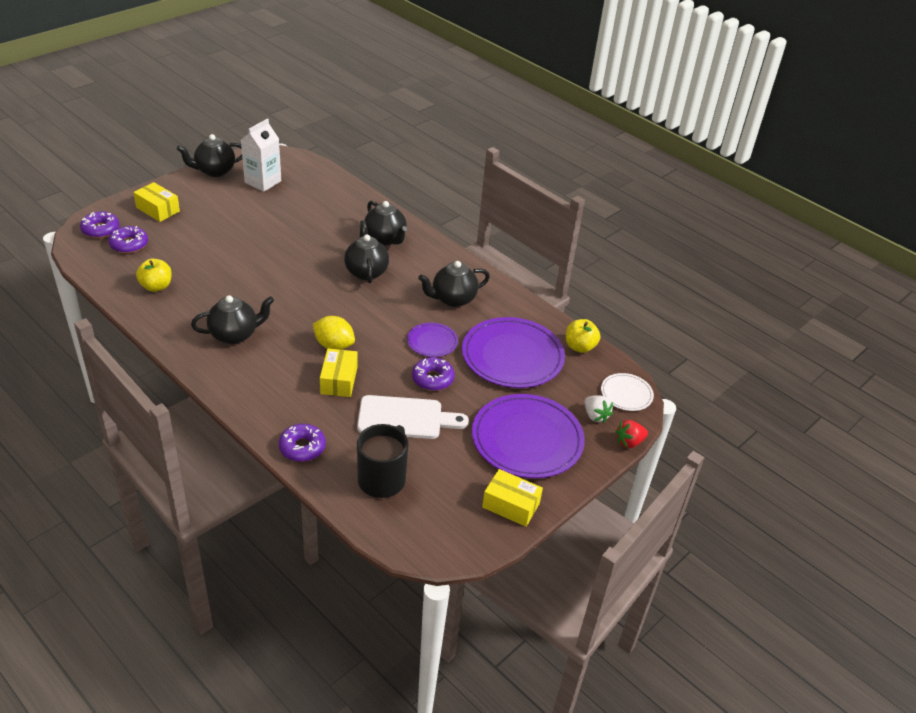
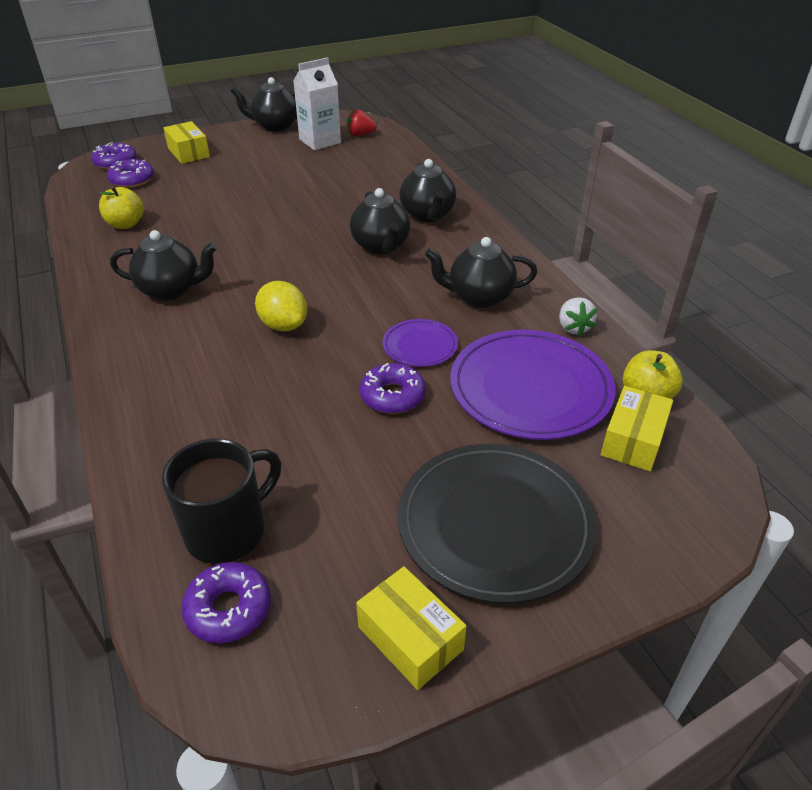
camera: 25 degrees right, 0 degrees up
purple donut [278,424,326,462] -> purple donut moved to [181,562,271,643]
yellow box [320,348,357,397] -> yellow box moved to [601,386,673,471]
black teapot [344,221,389,283] -> black teapot turned 150 degrees clockwise [350,188,410,254]
white cutting board [357,395,469,439] -> none
purple plate [472,394,585,478] -> black plate [398,444,597,604]
white strawberry [585,395,613,423] -> white strawberry moved to [559,297,597,336]
white plate [601,373,654,411] -> none
red strawberry [616,420,648,448] -> red strawberry moved to [347,109,377,136]

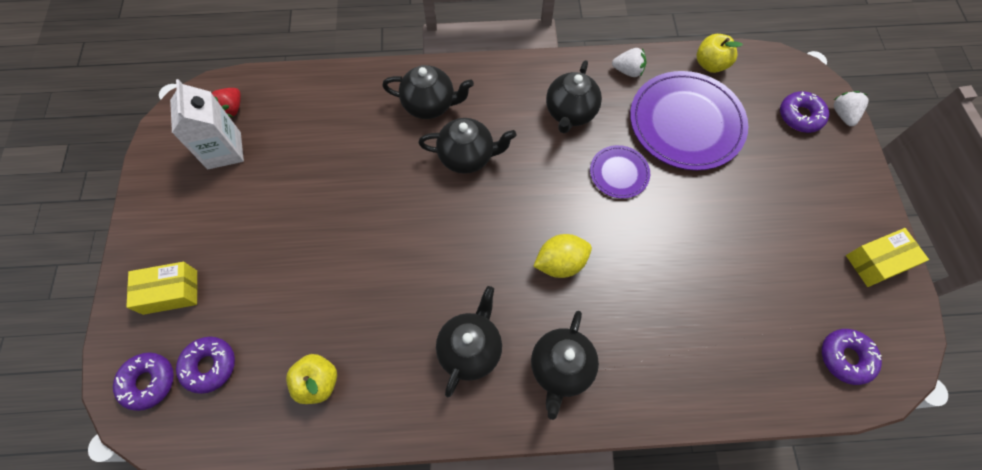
camera: 70 degrees left, 25 degrees up
black mug [162,439,281,564] -> none
black teapot [231,77,297,132] -> black teapot moved to [531,311,599,420]
purple donut [360,363,426,414] -> purple donut moved to [780,91,829,133]
black plate [398,444,597,604] -> none
yellow box [601,386,673,471] -> none
none -> white strawberry [834,91,868,126]

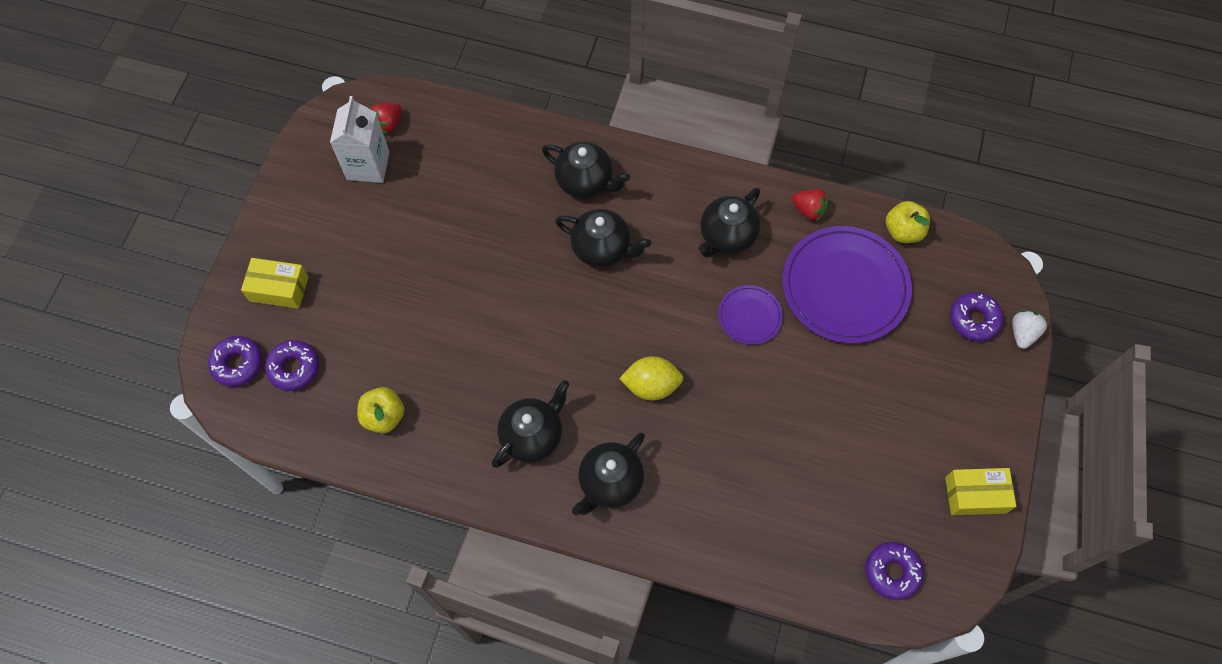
camera: 20 degrees right, 0 degrees up
white strawberry [612,48,646,77] -> red strawberry [792,189,829,221]

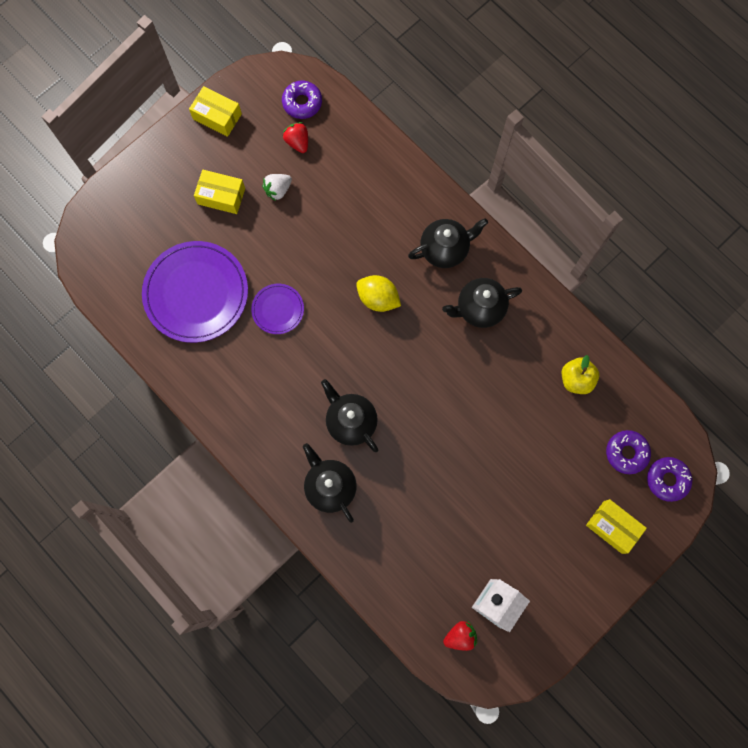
camera: 150 degrees left, 10 degrees up
black teapot [699,188,760,258] -> none
red strawberry [792,189,829,221] -> red strawberry moved to [283,122,308,153]
yellow apple [886,201,930,243] -> none
purple donut [950,292,1004,341] -> none
white strawberry [1012,310,1048,349] -> white strawberry moved to [262,174,292,201]
none -> yellow box [194,169,245,214]

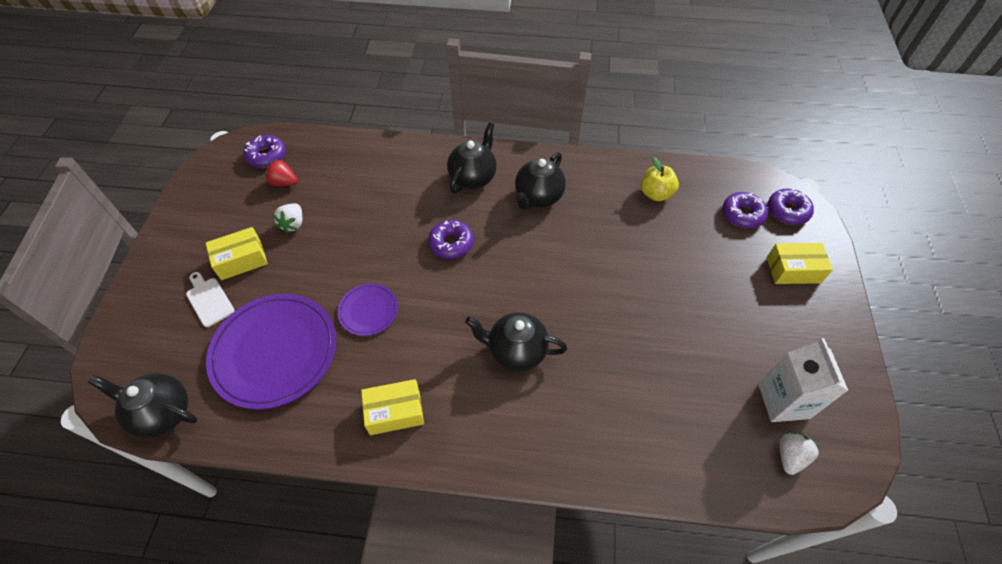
camera: 40 degrees left, 20 degrees down
yellow box [189,86,242,137] -> yellow box moved to [361,379,424,435]
black teapot [303,443,357,523] -> black teapot moved to [88,373,197,438]
yellow lemon [356,275,401,312] -> purple donut [428,220,473,259]
red strawberry [443,621,477,651] -> white strawberry [779,432,820,475]
none -> white cutting board [186,272,235,327]

